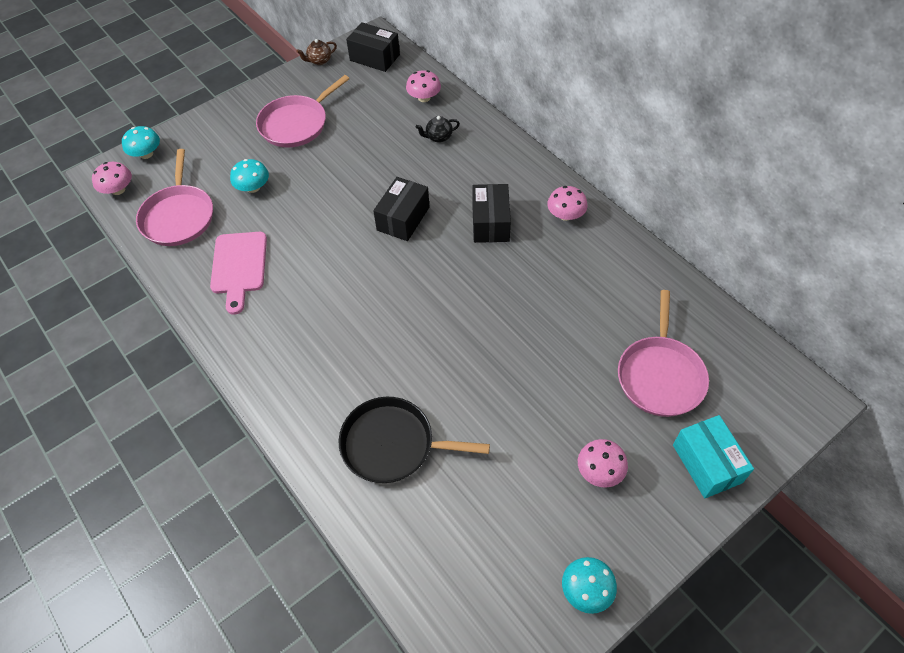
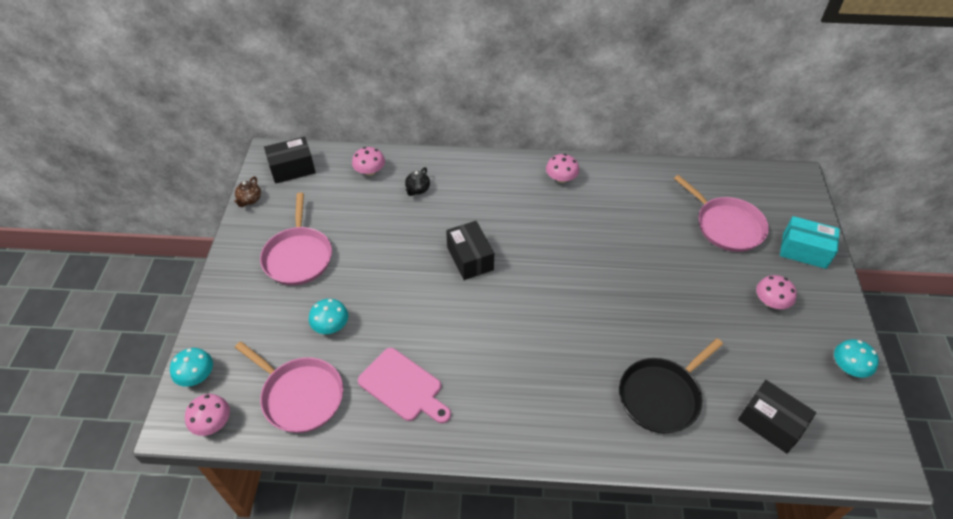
camera: 50 degrees left, 5 degrees down
black box [472,184,511,243] -> black box moved to [738,380,816,453]

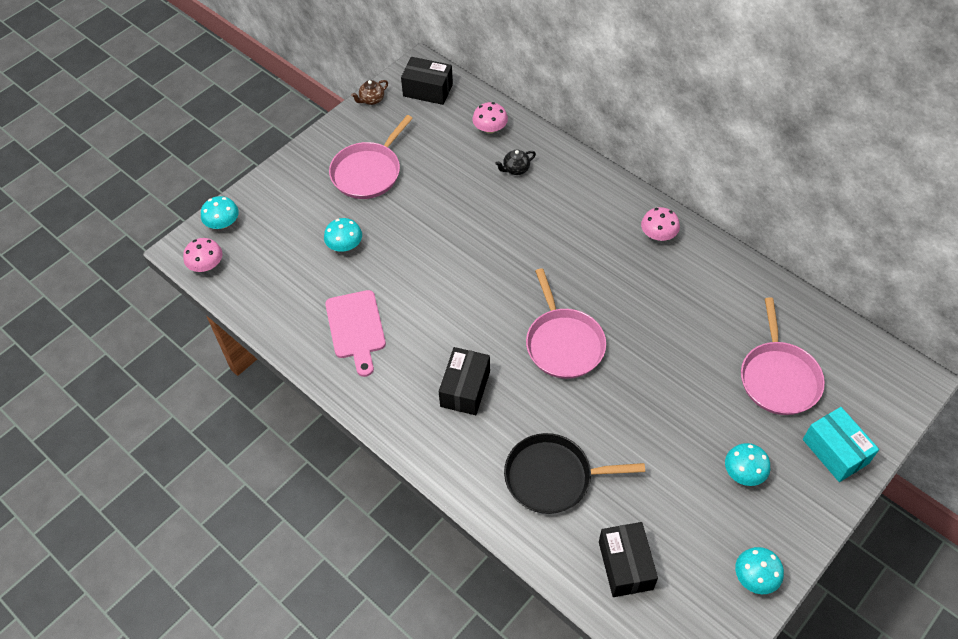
camera: 40 degrees right, 5 degrees up
pink pan [235,341,343,433] -> pink pan moved to [526,268,606,379]
black box [446,221,494,280] -> black box moved to [439,347,490,415]
pink mushroom [756,275,797,309] -> turquoise mushroom [725,443,770,486]

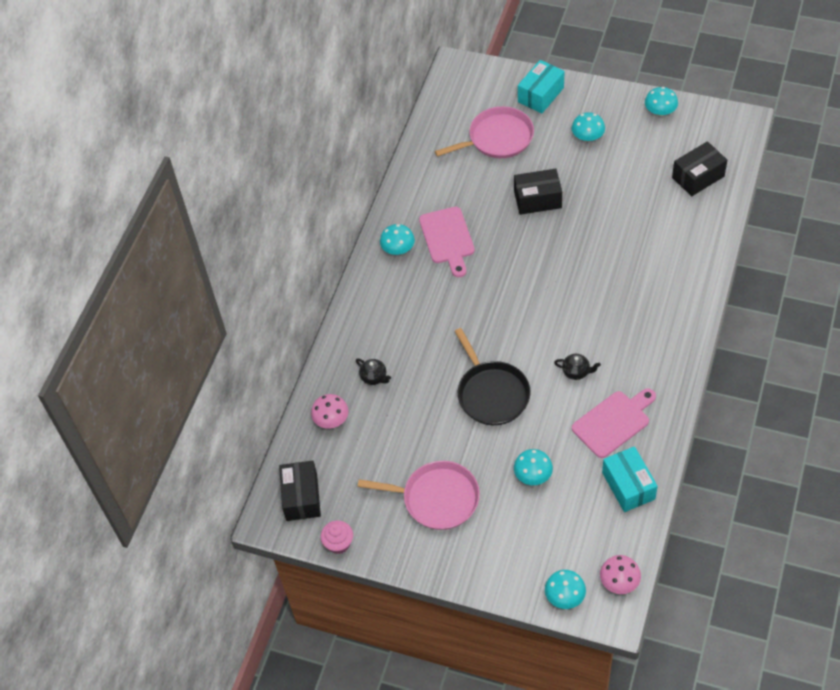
camera: 110 degrees left, 0 degrees up
brown teapot [351,80,388,105] -> pink cupcake [320,520,353,554]
black box [439,347,490,415] -> black box moved to [514,169,562,215]
black pan [504,433,645,514] -> black pan moved to [455,328,531,425]
pink pan [526,268,606,379] -> none
pink mushroom [641,207,680,241] -> turquoise mushroom [380,224,415,255]
none -> pink cutting board [419,207,475,277]
none -> black teapot [554,354,601,380]
none -> turquoise box [602,446,658,512]

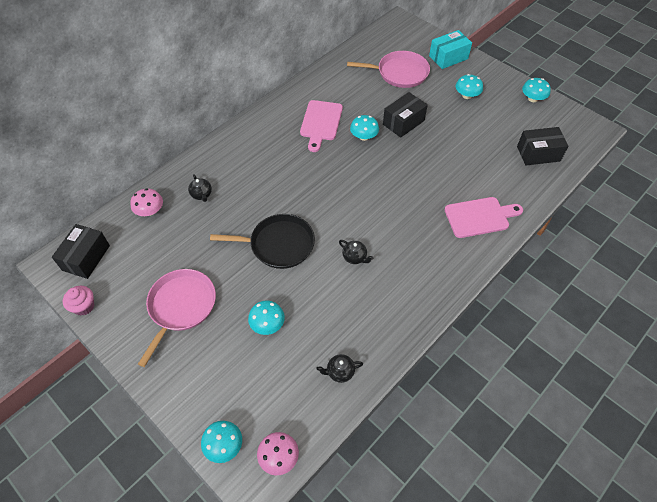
camera: 20 degrees right, 0 degrees up
pink pan [358,461,480,530] -> pink pan turned 105 degrees counterclockwise [138,269,216,367]
turquoise mushroom [380,224,415,255] -> turquoise mushroom moved to [350,115,379,141]
black pan [455,328,531,425] -> black pan turned 90 degrees counterclockwise [210,214,315,269]
black box [514,169,562,215] -> black box turned 60 degrees counterclockwise [383,92,428,138]
pink cutting board [572,388,656,458] -> pink cutting board moved to [445,197,523,238]
turquoise box [602,446,658,512] -> black teapot [316,354,363,383]

